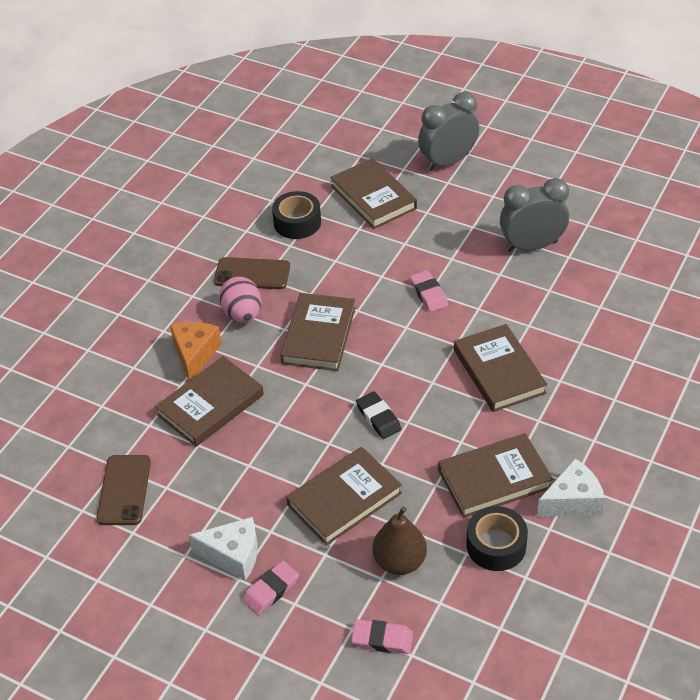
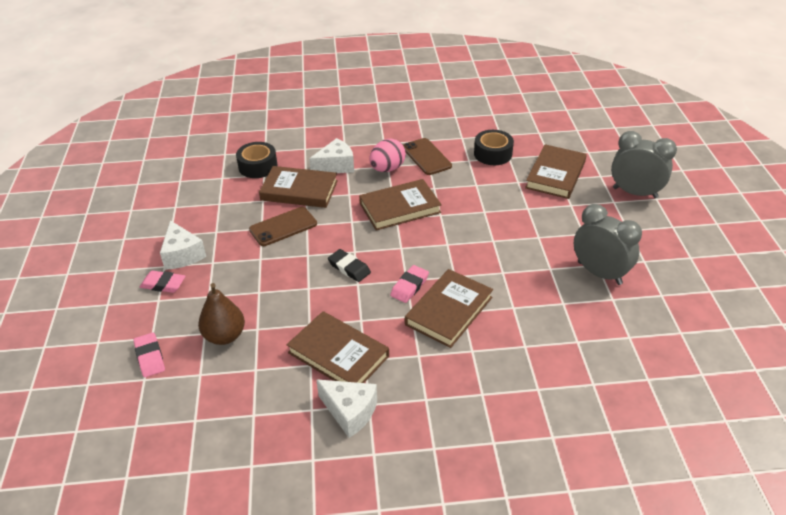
camera: 55 degrees right, 5 degrees down
brown phone [97,455,151,525] -> brown phone moved to [249,207,317,246]
orange cheese [170,322,222,381] -> white cheese [309,138,354,173]
brown book [286,447,402,546] -> none
black eraser [356,391,401,439] -> black eraser turned 75 degrees counterclockwise [328,249,371,282]
pink eraser [410,270,448,312] -> pink eraser moved to [390,265,429,303]
black tape [466,506,528,571] -> black tape moved to [236,142,278,178]

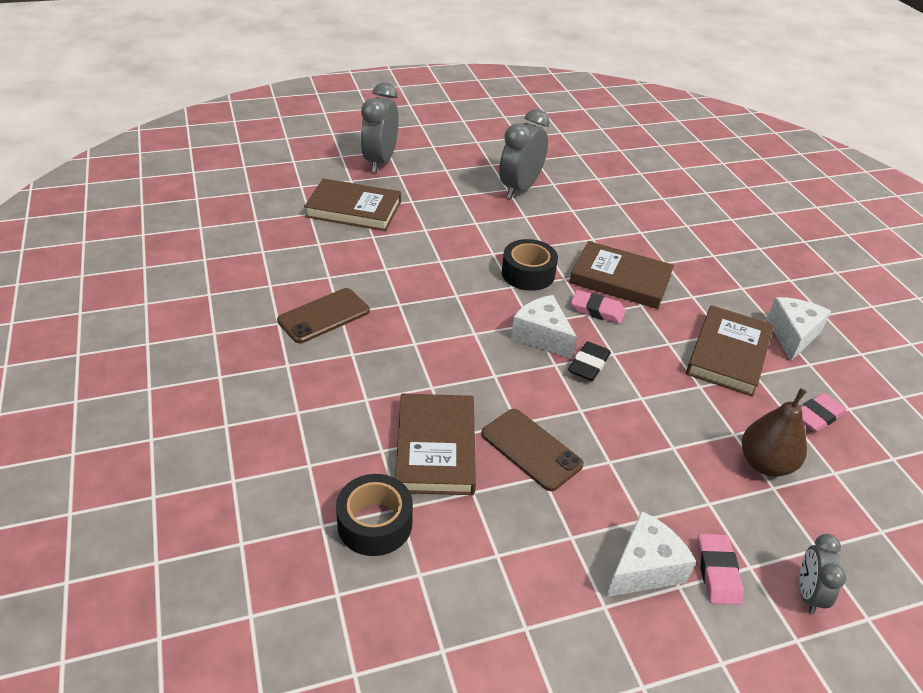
camera: 105 degrees left, 0 degrees up
pink eraser [133,332,165,377] -> pink eraser moved to [801,393,847,432]
white cheese [309,138,354,173] -> white cheese moved to [511,295,577,359]
brown book [359,179,442,230] -> none
pink egg [369,139,406,172] -> none
black tape [474,130,514,165] -> black tape moved to [502,239,558,291]
none -> grey clock [800,534,846,614]

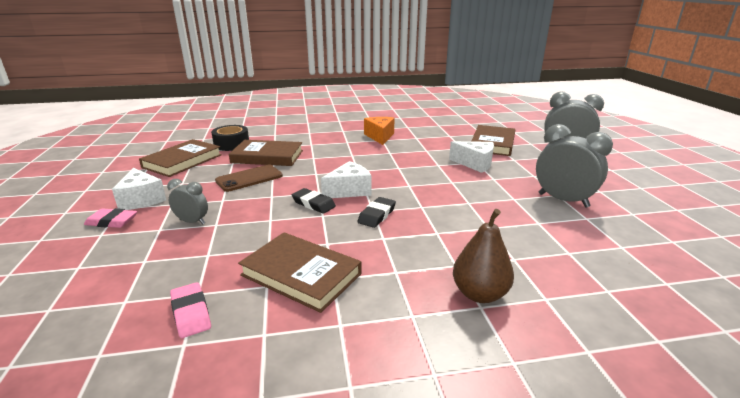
camera: 100 degrees right, 15 degrees down
brown phone [277,288,370,343] -> orange cheese [364,117,395,145]
black tape [502,239,558,291] -> none
brown book [569,241,674,309] -> brown book moved to [139,139,222,177]
pink eraser [571,290,625,324] -> black eraser [358,197,396,228]
brown pear [742,388,807,477] -> brown pear moved to [453,209,514,303]
white cheese [767,297,831,361] -> white cheese moved to [449,141,494,173]
grey clock [800,534,846,614] -> grey clock moved to [167,179,208,224]

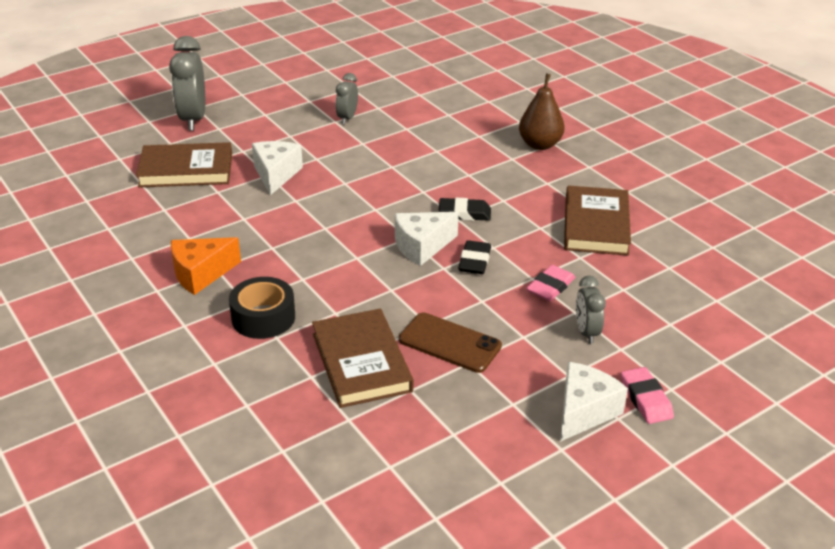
camera: 115 degrees left, 10 degrees up
brown book [139,139,222,177] -> none
pink eraser [170,282,211,338] -> pink eraser moved to [526,265,576,301]
black tape [211,125,249,151] -> black tape moved to [229,277,295,339]
white cheese [321,161,371,198] -> white cheese turned 60 degrees counterclockwise [395,212,459,266]
grey clock [536,124,613,208] -> grey clock [336,73,358,124], size x0.56

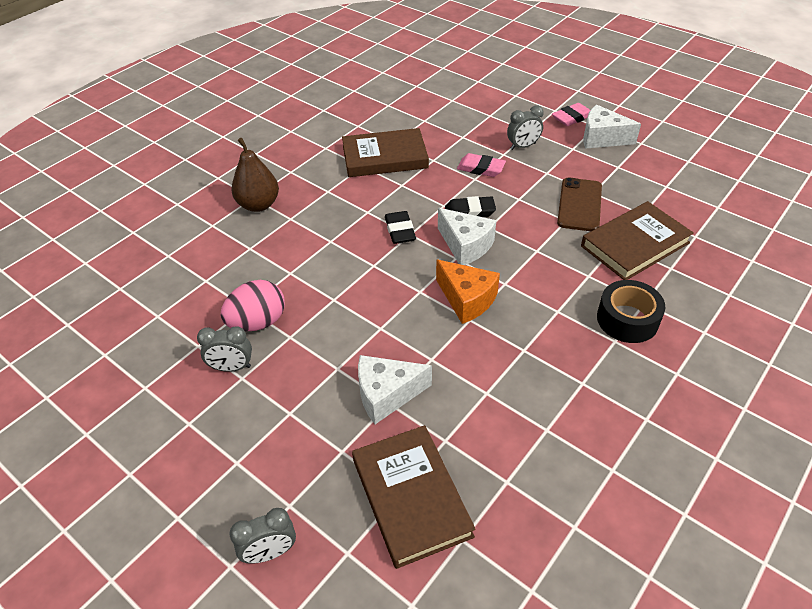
camera: 105 degrees left, 10 degrees up
grey clock [169,36,205,131] -> grey clock [230,508,296,564], size x0.56
orange cheese [171,237,241,295] -> orange cheese moved to [436,260,500,324]
none -> pink egg [221,280,285,331]

